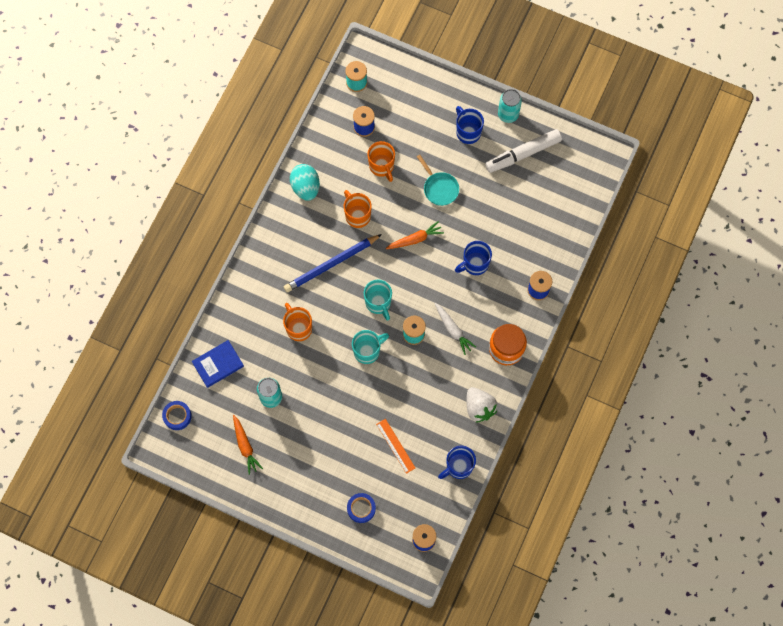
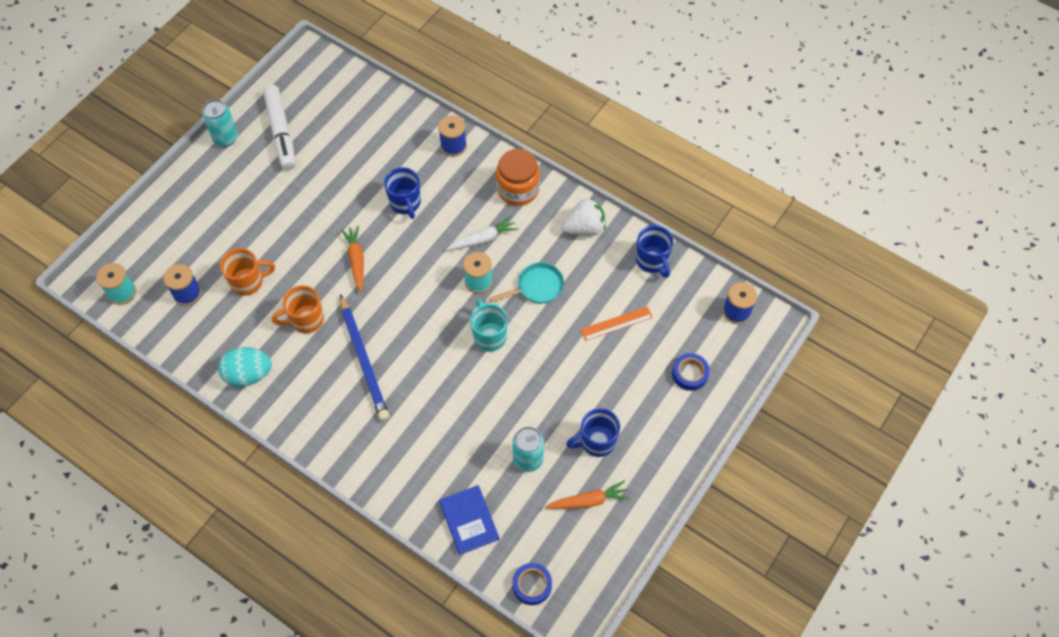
camera: 80 degrees left, 10 degrees down
orange mug [283,303,312,341] -> none
turquoise mug [364,280,392,321] -> none
turquoise pan [417,155,459,206] -> turquoise pan moved to [490,262,564,304]
blue mug [456,106,484,144] -> blue mug moved to [566,408,620,457]

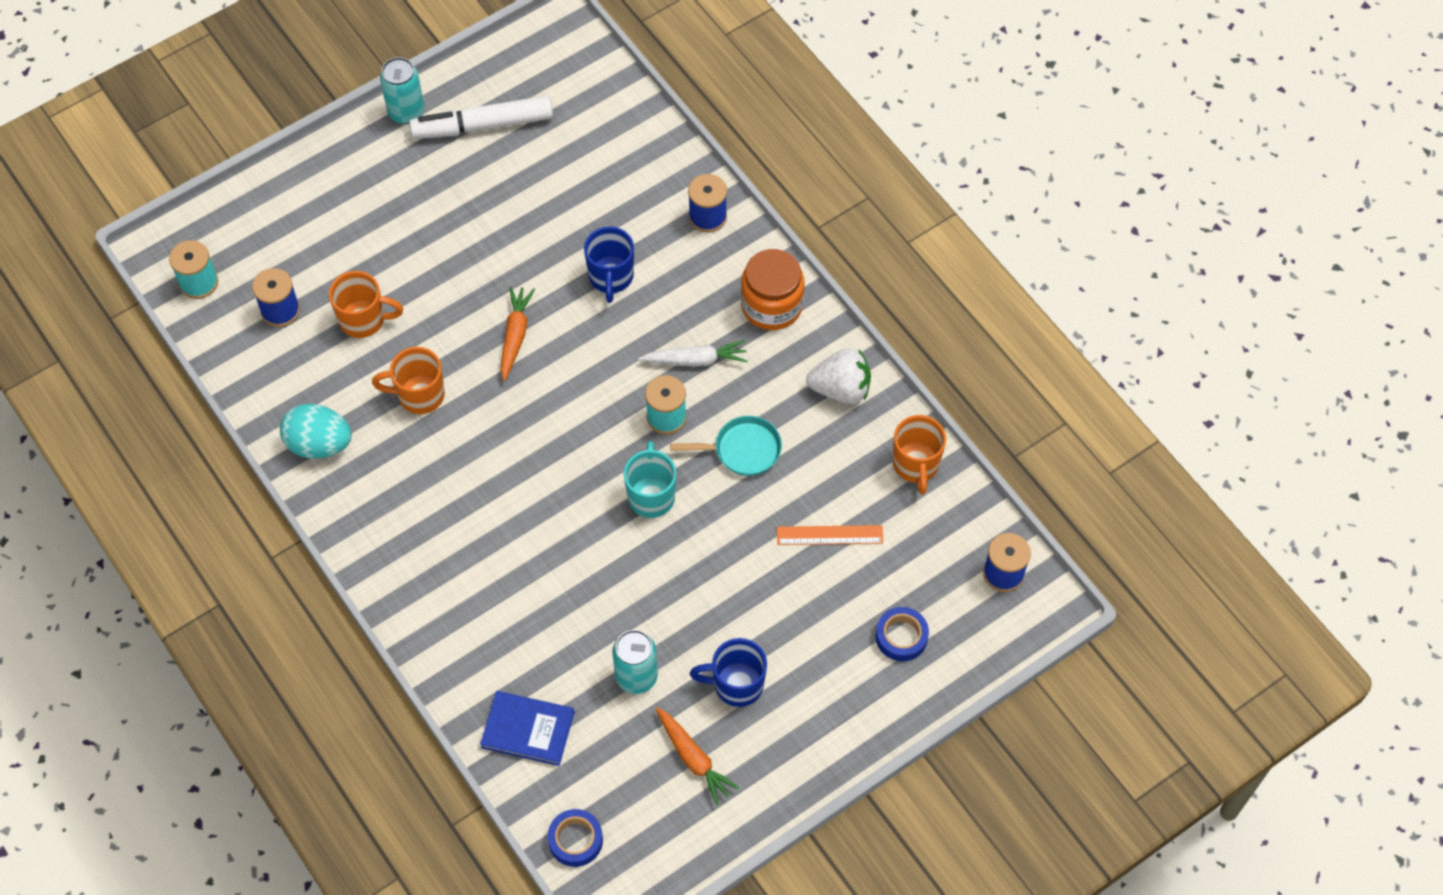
camera: 20 degrees right, 0 degrees up
white marker [263,85,296,170] -> white marker turned 75 degrees clockwise [409,96,553,139]
blue pencil [340,294,390,421] -> none
blue book [439,485,499,555] -> blue book turned 75 degrees counterclockwise [480,691,575,766]
orange carrot [545,481,630,509] -> orange carrot turned 45 degrees clockwise [655,707,739,805]
blue mug [636,225,673,278] -> orange mug [893,415,946,494]

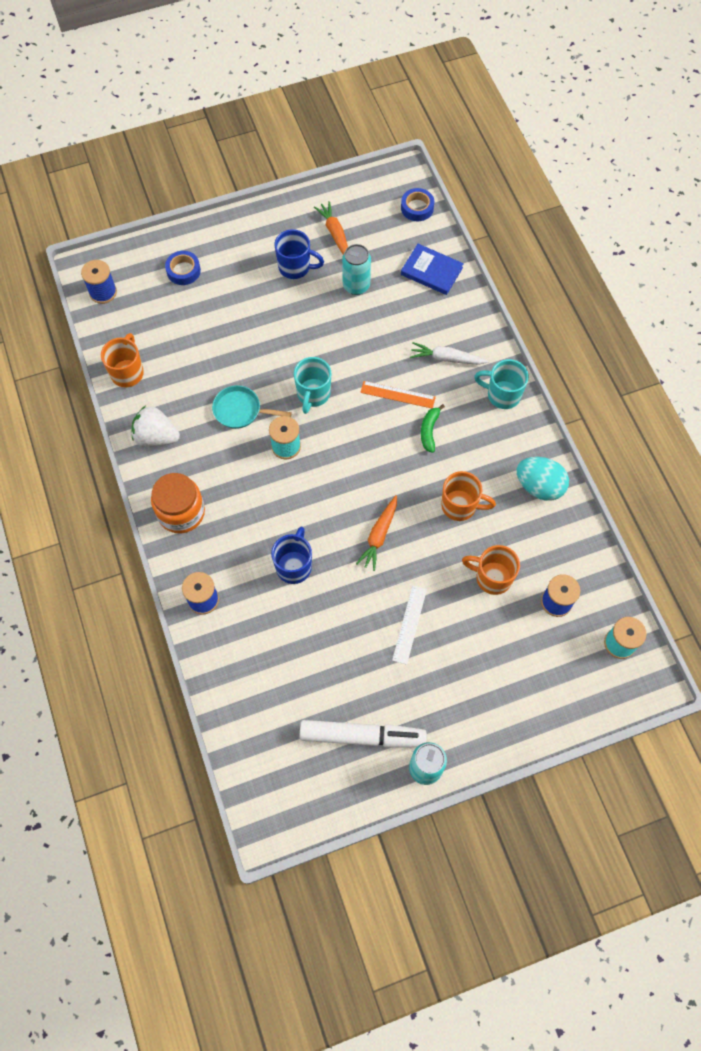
camera: 165 degrees left, 5 degrees up
white carrot [638,340,748,367] -> white carrot moved to [410,342,489,365]
orange ruler [777,525,883,545] -> orange ruler moved to [360,381,436,408]
none -> white ruler [392,585,427,665]
none -> green banana [421,404,445,453]
none -> turquoise mug [474,359,529,409]

